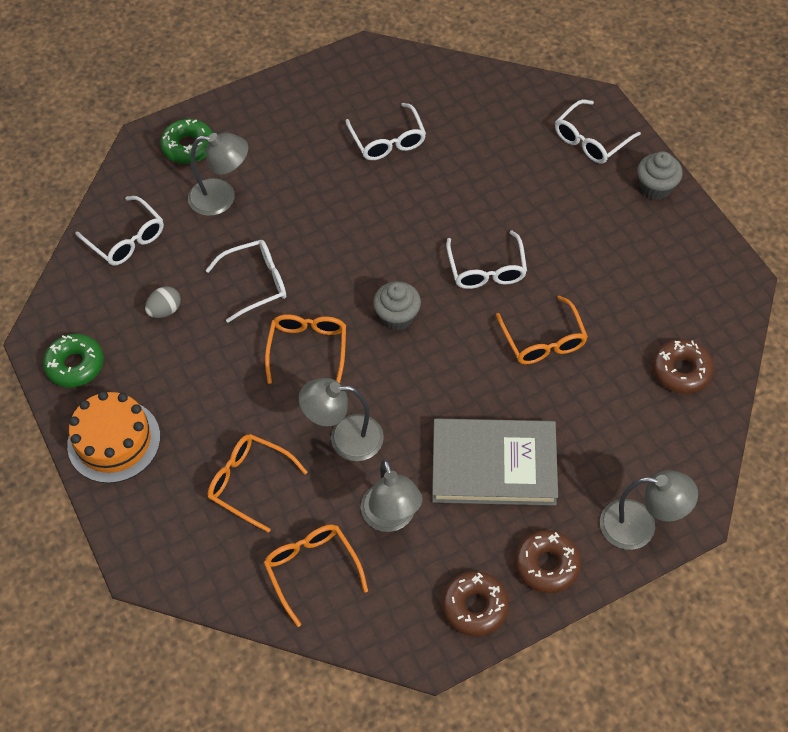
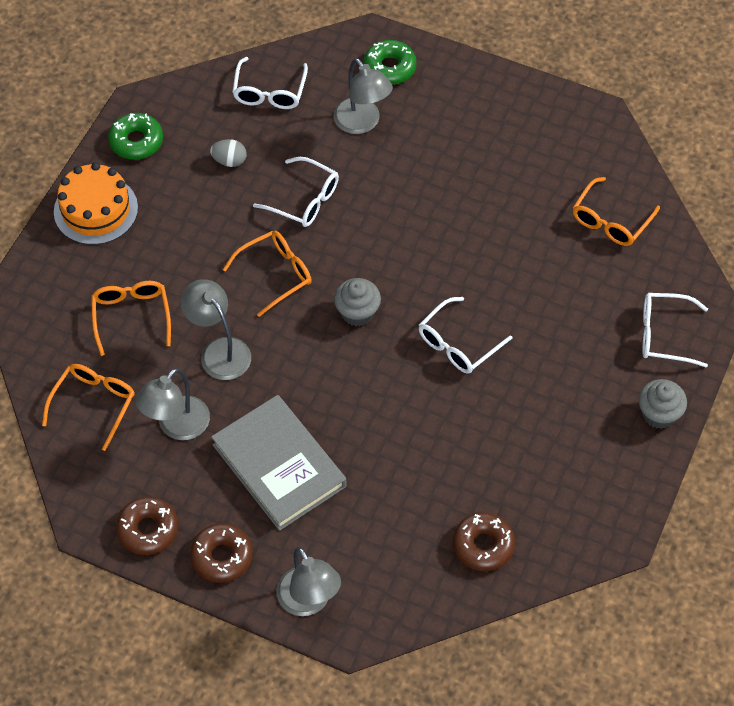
camera: 50 degrees right, 0 degrees up
white glasses [345,103,426,160] -> none
orange glasses [496,296,588,364] -> orange glasses moved to [573,177,660,246]

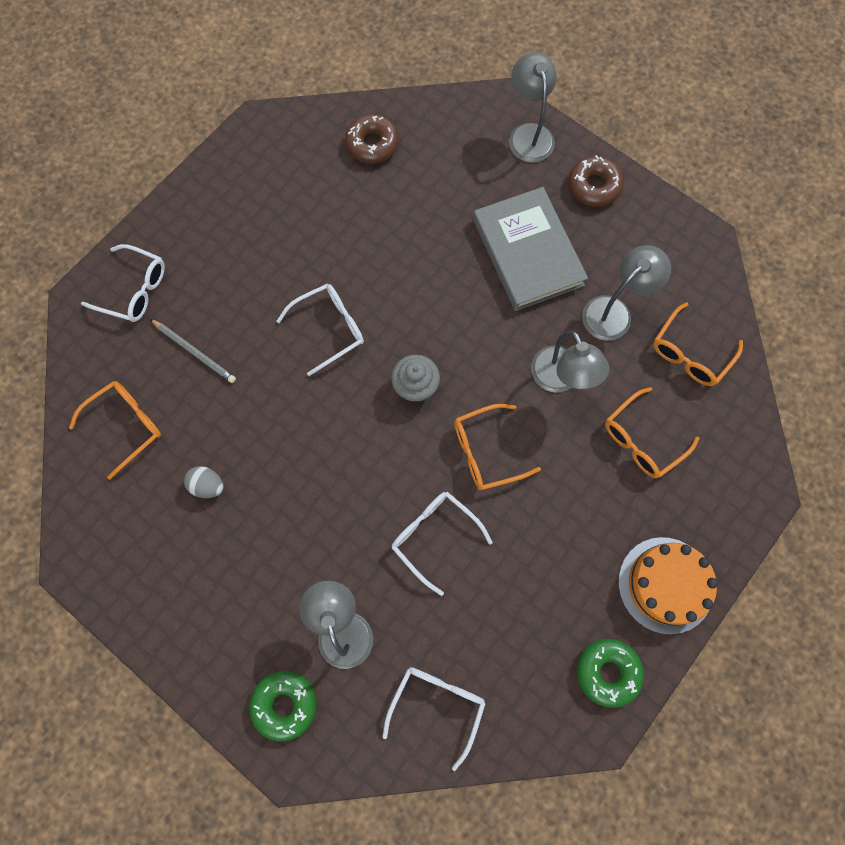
camera: 165 degrees left, 15 degrees up
orange glasses [91,281,171,356] -> orange glasses turned 45 degrees clockwise [605,387,699,478]
brown donut [116,497,178,555] -> none
grey egg [210,139,247,167] -> grey egg moved to [184,466,223,498]
grey cupcake [638,379,687,429] -> none
none -> grey pencil [150,319,236,383]

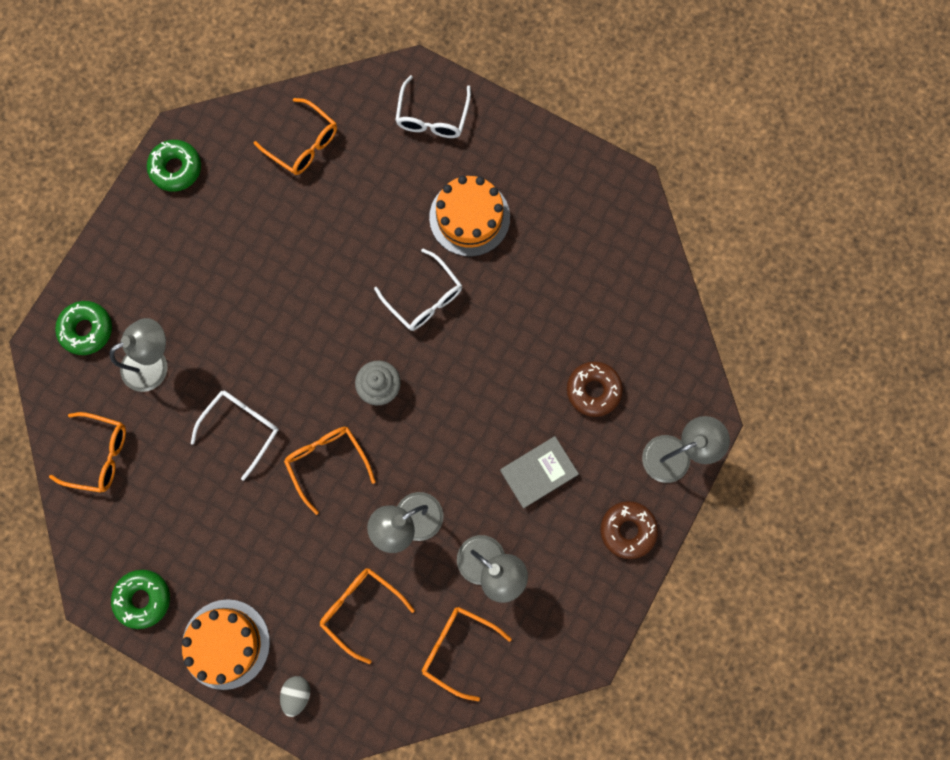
camera: 80 degrees right, 5 degrees up
grey pencil [150,319,236,383] -> none
grey egg [184,466,223,498] -> grey egg moved to [280,676,310,717]
brown donut [345,114,399,164] -> brown donut moved to [567,361,623,417]
white glasses [382,667,486,771] -> orange glasses [49,412,126,493]
grey book [473,187,588,311] -> grey book [500,436,579,508], size x0.59
none -> green donut [147,140,201,192]
none -> orange cake [429,176,510,257]

